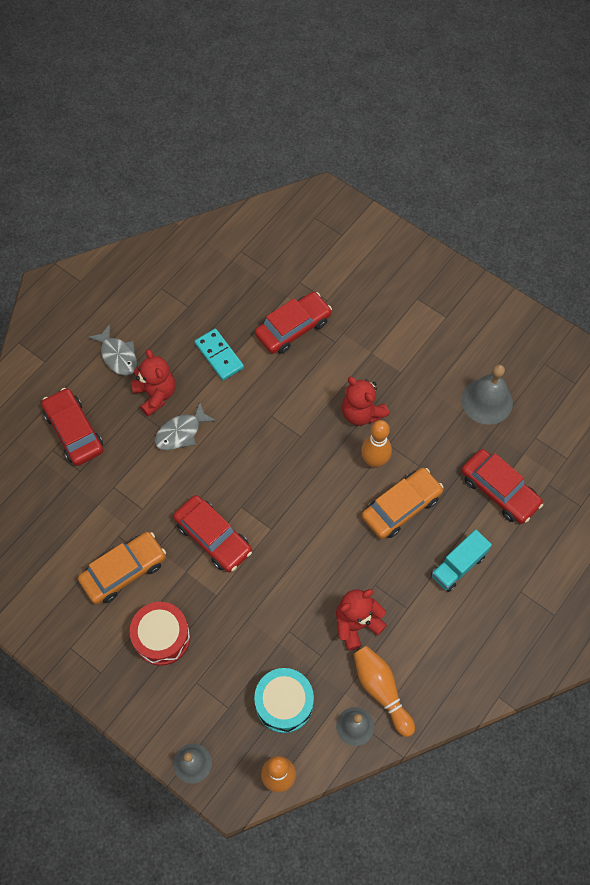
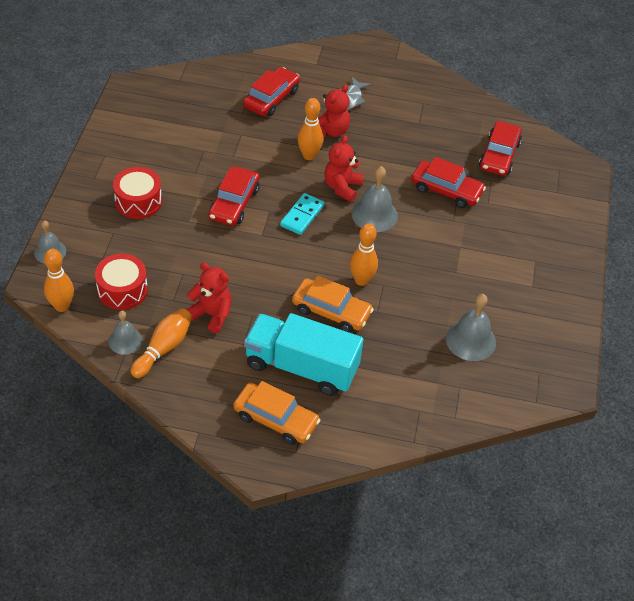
camera: 60 degrees right, 15 degrees down
orange car [78,532,166,604] -> orange car moved to [233,381,320,445]
grey fish [155,402,216,451] -> orange bowling pin [298,98,323,160]
turquoise domino [195,329,244,380] -> turquoise domino moved to [280,193,324,235]
turquoise drum [254,668,314,733] -> red drum [95,254,148,310]
red teddy bear [342,377,389,426] -> red teddy bear moved to [324,135,363,202]
turquoise truck [431,530,492,592] -> turquoise truck [244,313,363,396], size x1.89
red car [461,449,543,524] -> red car moved to [479,121,522,176]
none -> grey bell [352,166,398,232]

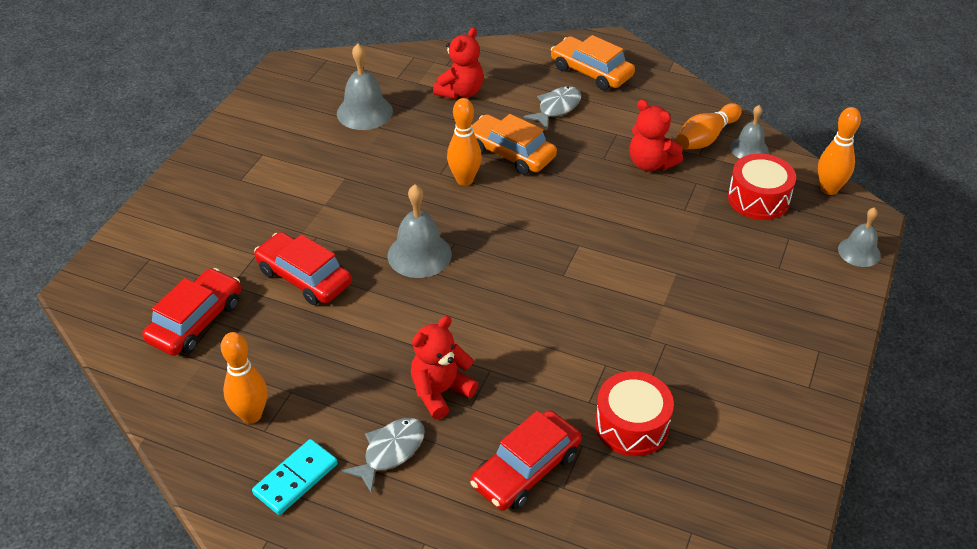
camera: 165 degrees left, 5 degrees down
red drum [113,167,162,219] -> red drum moved to [595,371,674,456]
red car [208,167,260,226] -> none
turquoise truck [244,313,363,396] -> grey fish [524,86,581,129]
turquoise domino [280,193,324,235] -> turquoise domino moved to [252,439,338,515]
orange bowling pin [298,98,323,160] -> orange bowling pin moved to [221,332,267,424]
red teddy bear [324,135,363,202] -> red teddy bear moved to [433,27,484,99]

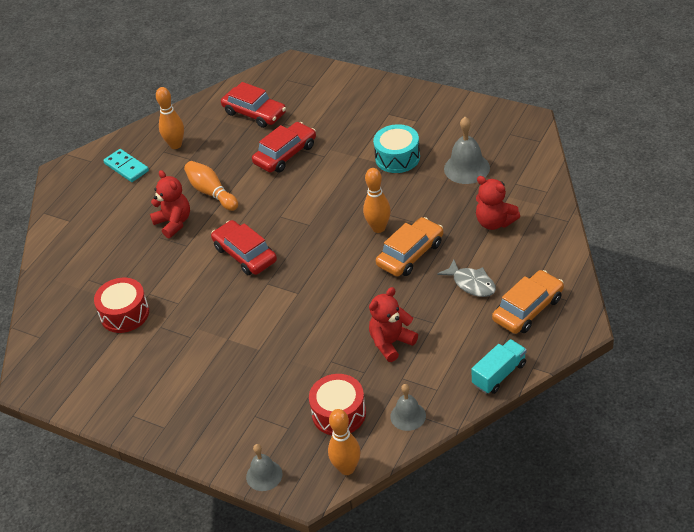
camera: 100 degrees right, 0 degrees up
grey fish [342,418,425,494] -> none
grey bell [388,184,452,278] -> none
red car [470,410,582,510] -> red car moved to [211,220,277,275]
orange bowling pin [676,103,742,149] -> orange bowling pin moved to [184,161,238,211]
none -> turquoise drum [373,124,420,173]
none -> turquoise truck [471,339,527,394]

